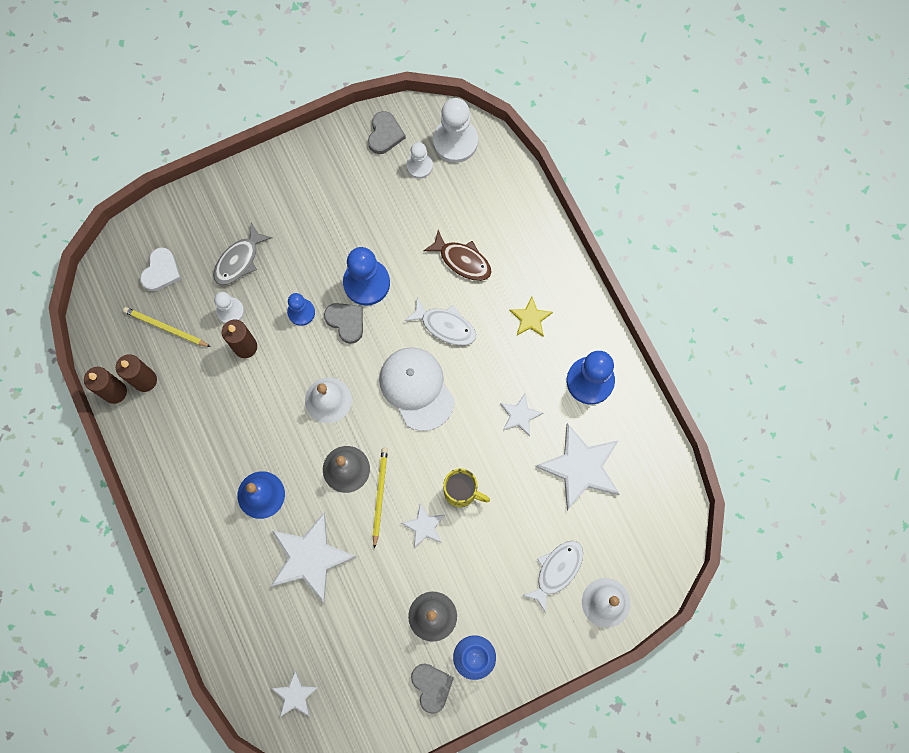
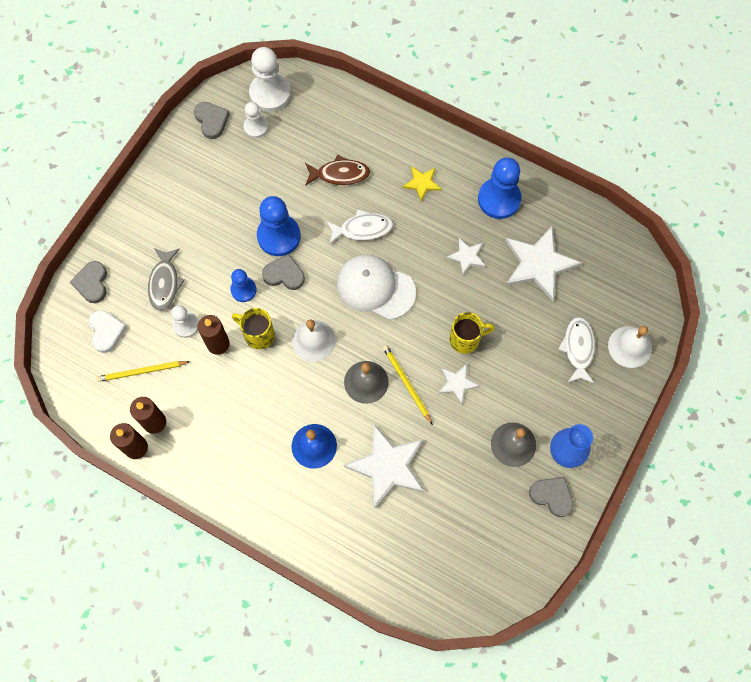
camera: 35 degrees left, 5 degrees down
white star [271,670,319,717] -> none
none -> grey heart [70,261,107,303]
none -> yellow mug [232,308,275,349]

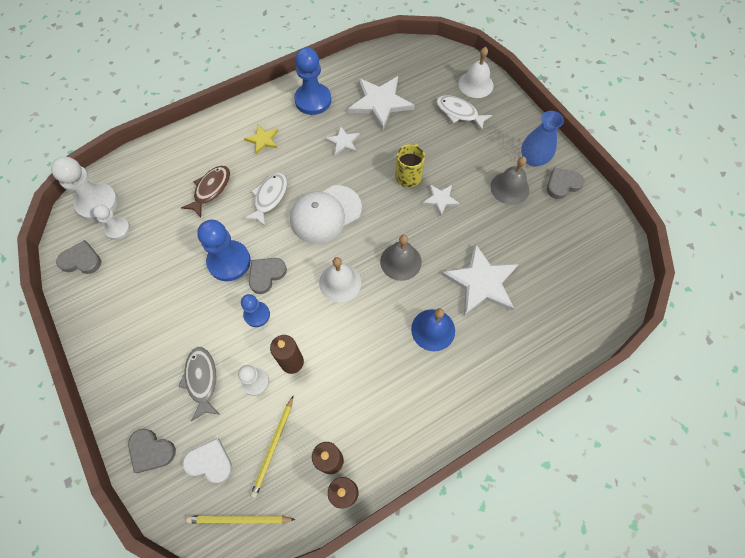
camera: 60 degrees left, 5 degrees down
grey fish [148,248,185,311] -> grey fish turned 135 degrees counterclockwise [178,347,219,421]
yellow mug [232,308,275,349] -> none
yellow pencil [383,345,433,425] -> yellow pencil moved to [186,516,296,523]

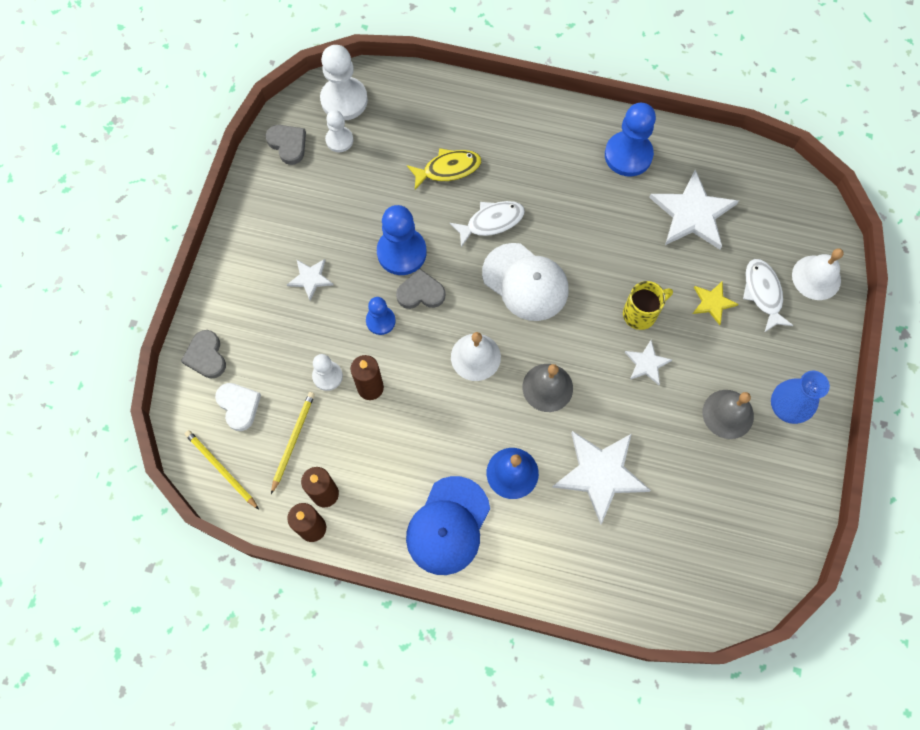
camera: 45 degrees right, 5 degrees up
grey fish [178,347,219,421] -> none
brown fish [181,166,230,218] -> yellow fish [407,148,481,189]
yellow star [244,125,278,154] -> yellow star moved to [693,281,738,325]
yellow pencil [250,396,293,498] -> yellow pencil turned 135 degrees clockwise [271,392,315,494]
white cap [290,185,362,244] -> white cap turned 150 degrees counterclockwise [482,243,568,321]
white star [325,126,360,155] -> white star moved to [287,259,333,300]
grey heart [547,167,584,199] -> none
none -> blue cap [406,476,490,575]

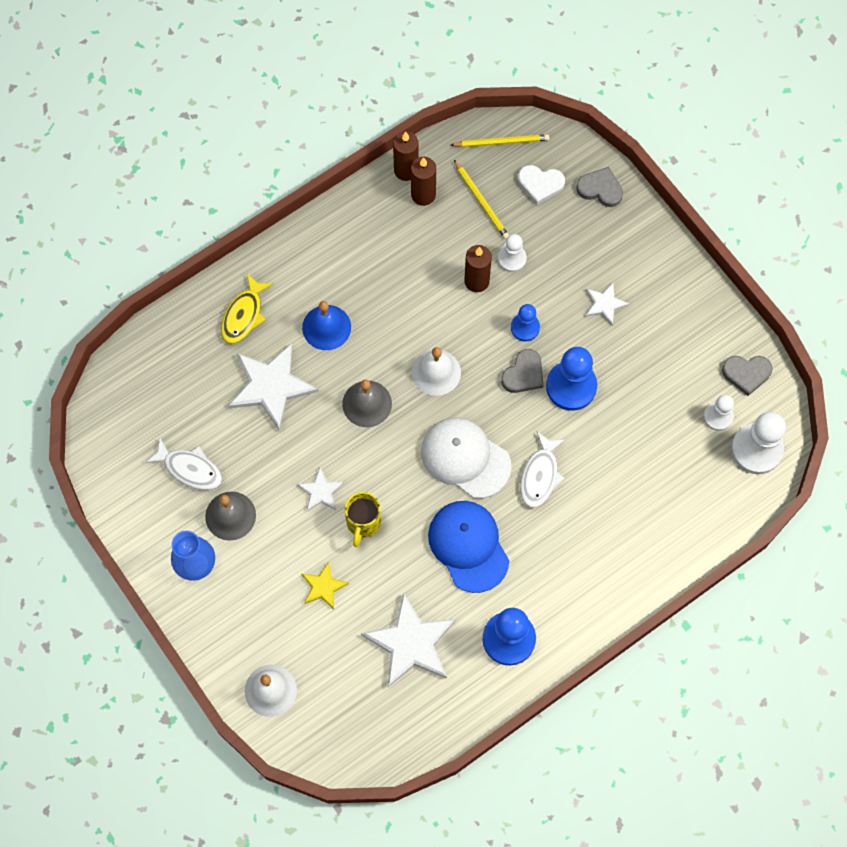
camera: 130 degrees right, 0 degrees up
blue cap [406,476,490,575] -> blue cap moved to [428,501,509,593]
yellow fish [407,148,481,189] -> yellow fish moved to [221,274,273,344]
white cap [482,243,568,321] -> white cap turned 45 degrees clockwise [421,418,511,498]
white fish [743,259,794,332] -> white fish moved to [145,438,222,490]

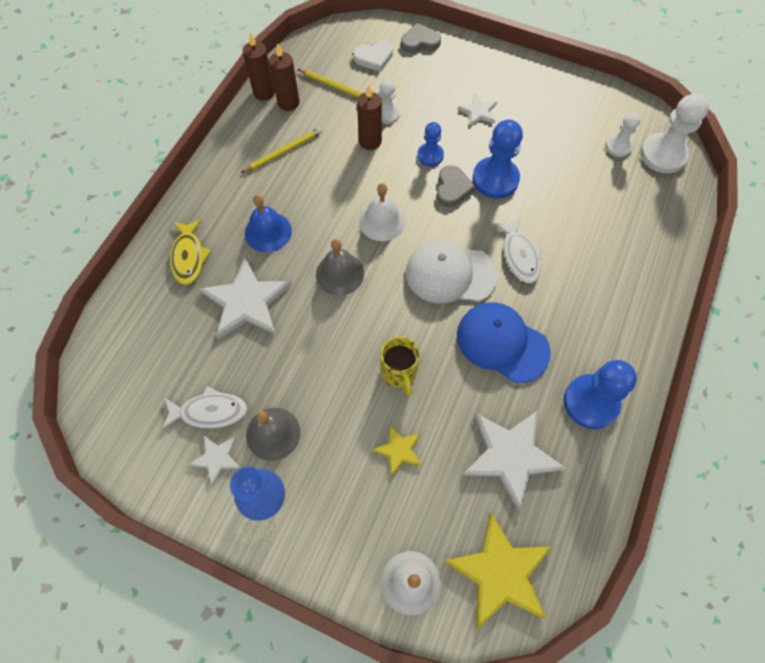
camera: 30 degrees left, 5 degrees down
white star [297,467,344,511] -> white star moved to [189,436,240,487]
yellow pencil [451,134,550,147] -> yellow pencil moved to [241,128,322,173]
grey heart [722,356,773,396] -> none
none -> yellow star [444,513,552,629]

